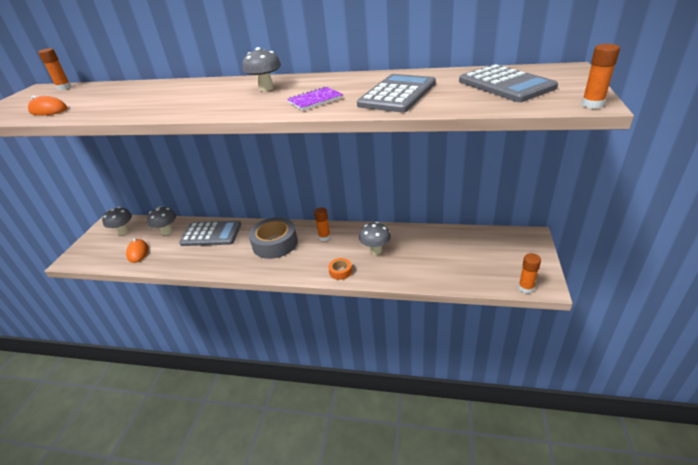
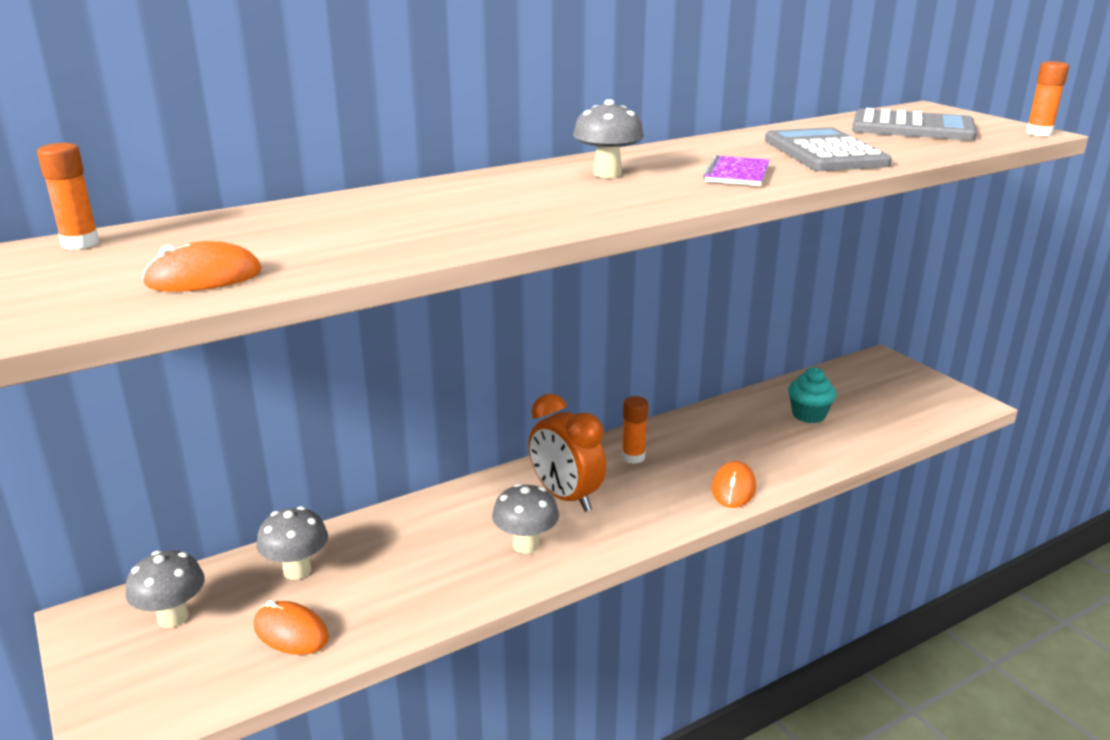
camera: 45 degrees left, 10 degrees down
grey calculator [179,221,241,246] -> none
grey tape [249,217,298,259] -> orange clock [528,394,606,512]
orange tape [328,258,352,280] -> orange mouse [712,461,756,508]
grey mushroom [359,222,391,255] -> grey mushroom moved to [492,483,559,554]
orange glue stick [518,253,541,294] -> none
none -> turquoise cupcake [788,367,836,423]

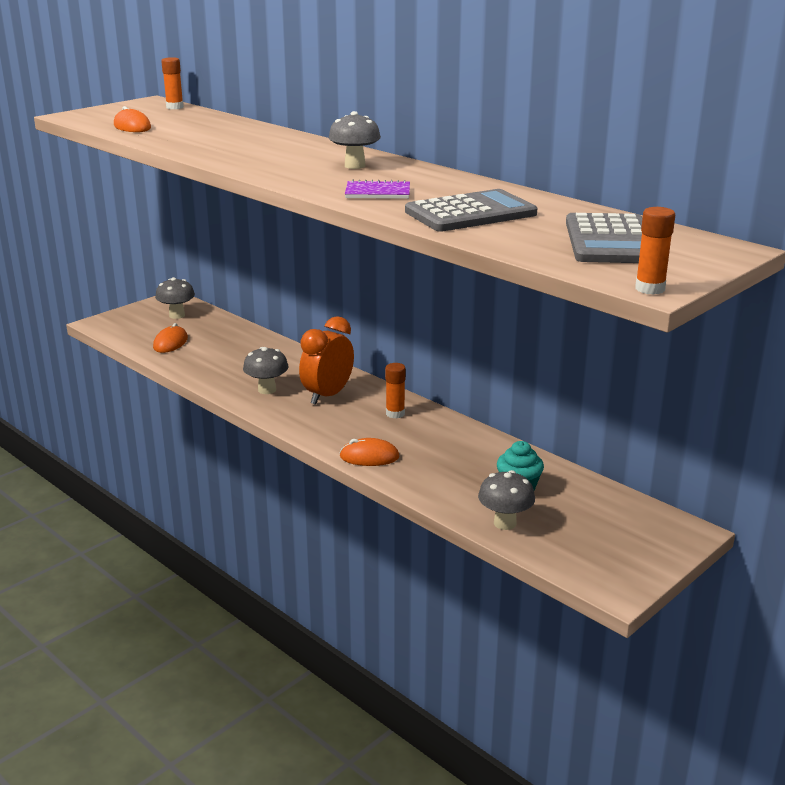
camera: 75 degrees right, 0 degrees up
grey mushroom [257,506,328,580] -> grey mushroom moved to [478,470,535,530]

